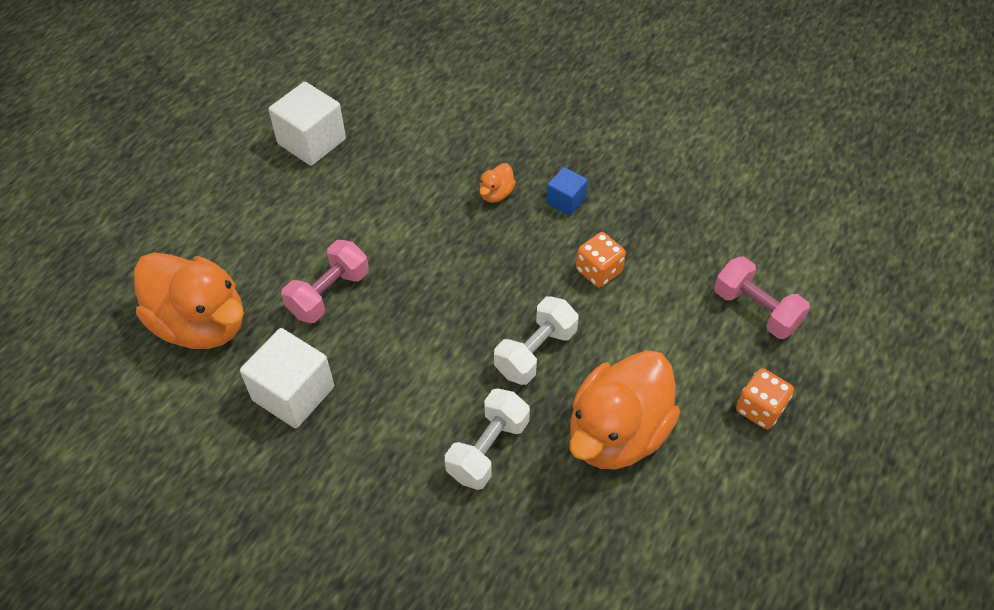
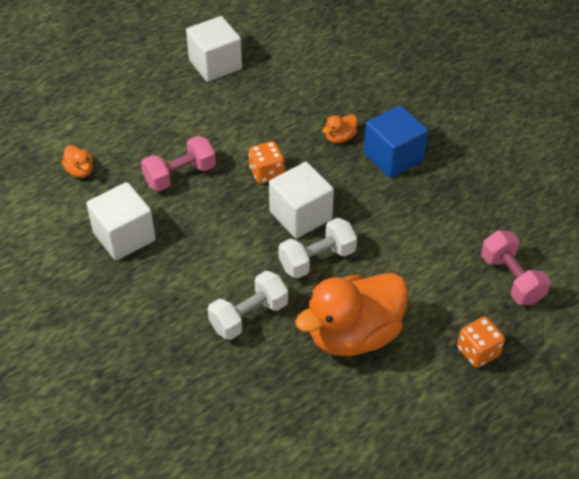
camera: 20 degrees right, 5 degrees down
orange duck [134,252,244,349] -> orange duck [62,145,93,178], size x0.41
blue cube [546,167,588,216] -> blue cube [364,105,428,178], size x1.78
orange dice [576,232,626,288] -> orange dice moved to [249,141,284,184]
none -> white cube [269,162,334,239]

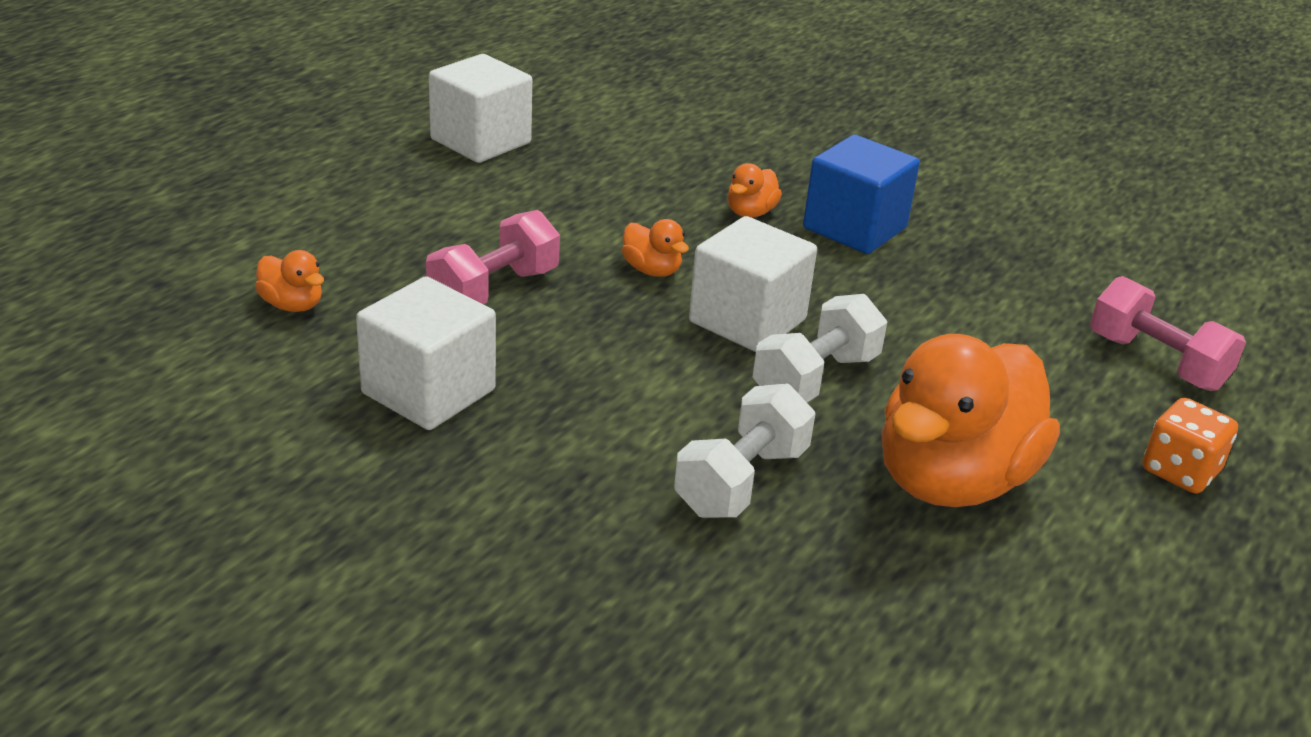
camera: 20 degrees left, 15 degrees down
orange dice [249,141,284,184] -> orange duck [622,219,689,277]

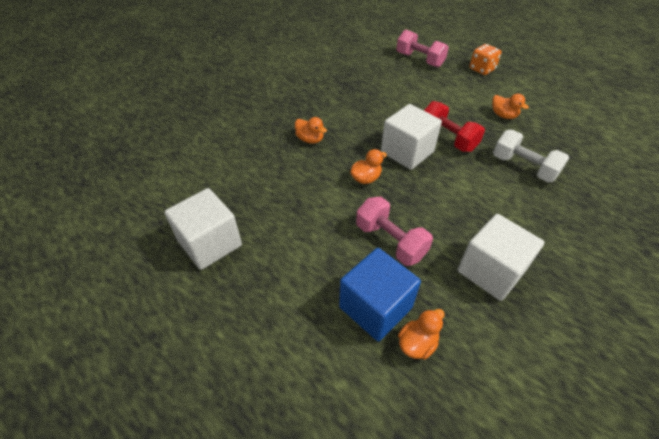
camera: 80 degrees left, 15 degrees up
white dumbbell [753,294,887,402] -> red dumbbell [424,101,485,152]
blue cube [803,135,920,254] -> blue cube moved to [339,248,421,342]
orange duck [881,334,1060,507] -> orange duck [492,94,529,119], size x0.41
pink dumbbell [1090,276,1246,391] -> pink dumbbell turned 75 degrees clockwise [396,30,449,67]

